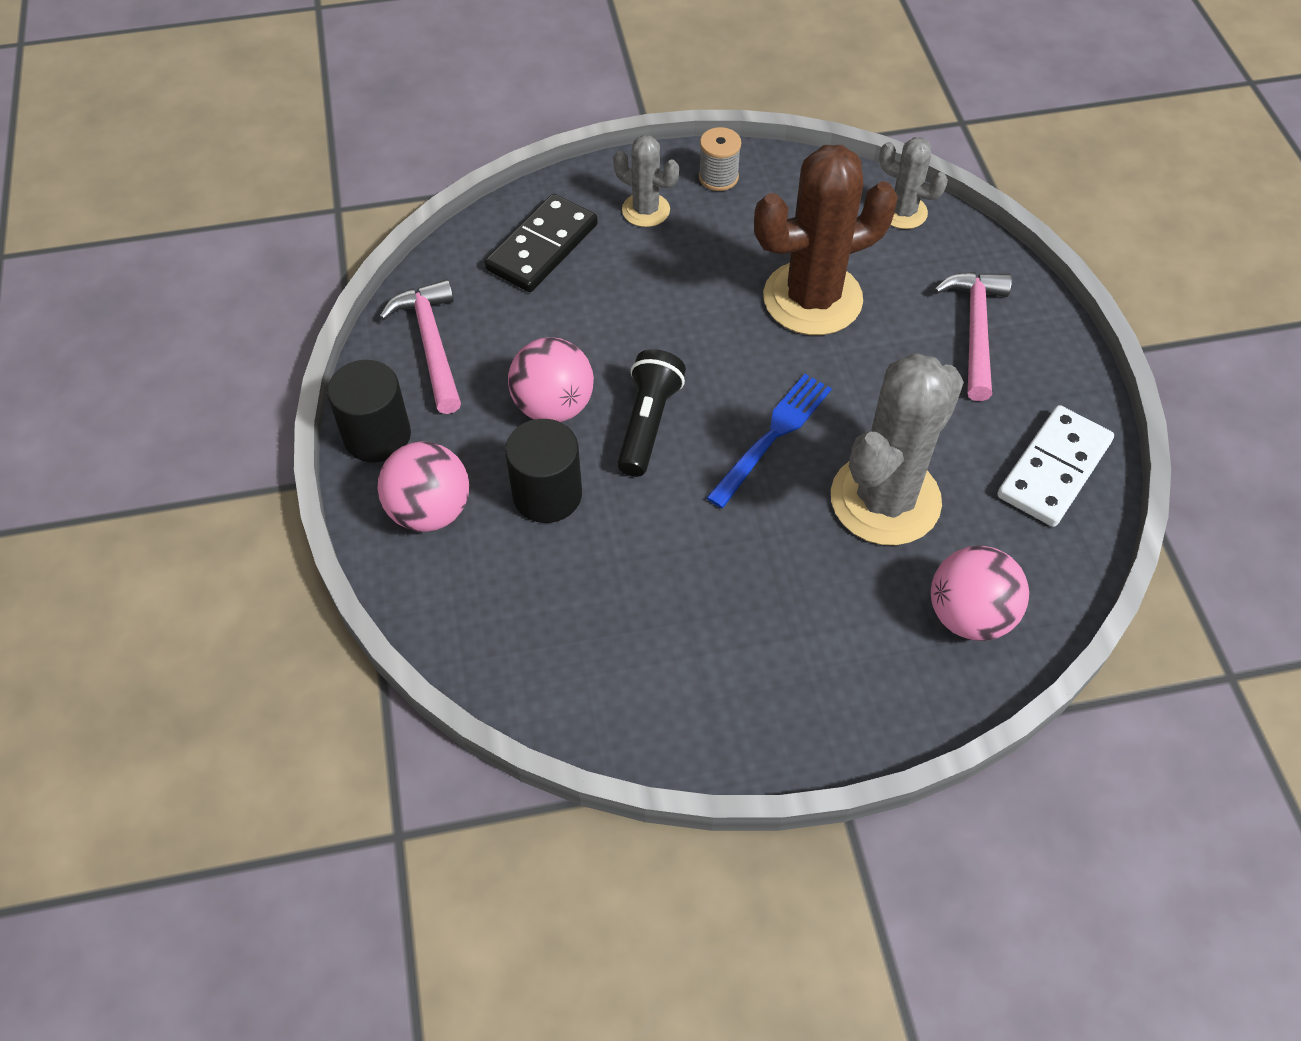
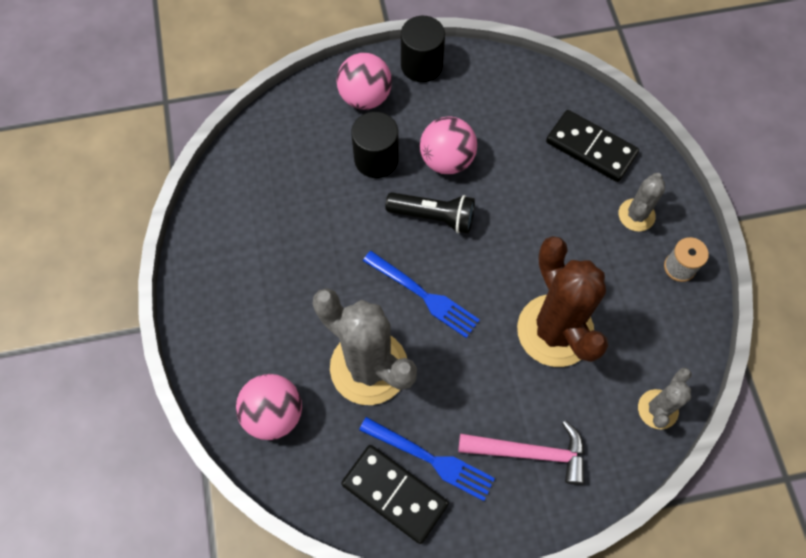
camera: 90 degrees right, 10 degrees up
pink hammer [380,279,461,414] -> none
white domino [997,405,1114,527] -> black domino [341,445,449,544]
none -> blue fork [359,417,495,501]

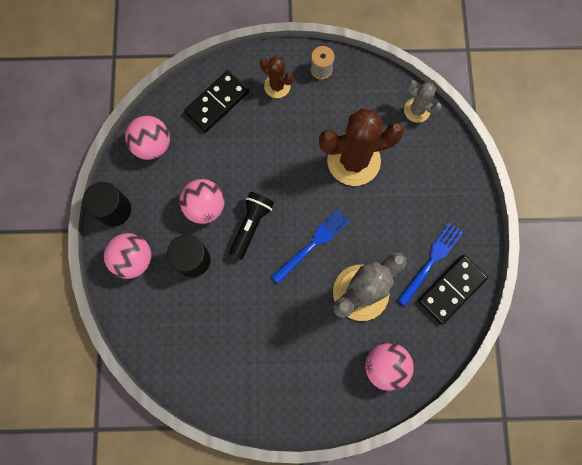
camera: 80 degrees left, 10 degrees up
pink hammer [458,420,585,485] -> none
grey cactus [619,173,665,231] -> brown cactus [260,56,293,98]
none -> pink ball [125,116,170,160]

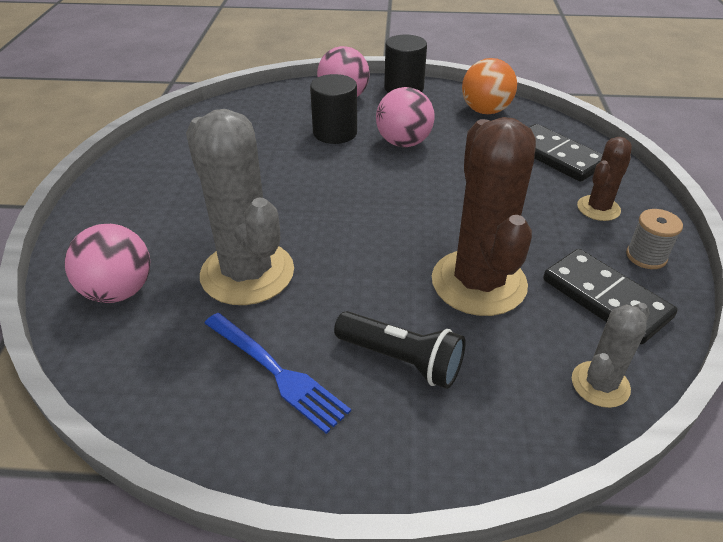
camera: 95 degrees right, 35 degrees down
pink ball [125,116,170,160] -> orange ball [462,58,517,114]
black flashlight [229,192,274,259] -> black flashlight moved to [334,311,466,389]
blue fork [271,210,350,284] -> none
black domino [418,255,488,324] -> black domino moved to [543,249,678,344]

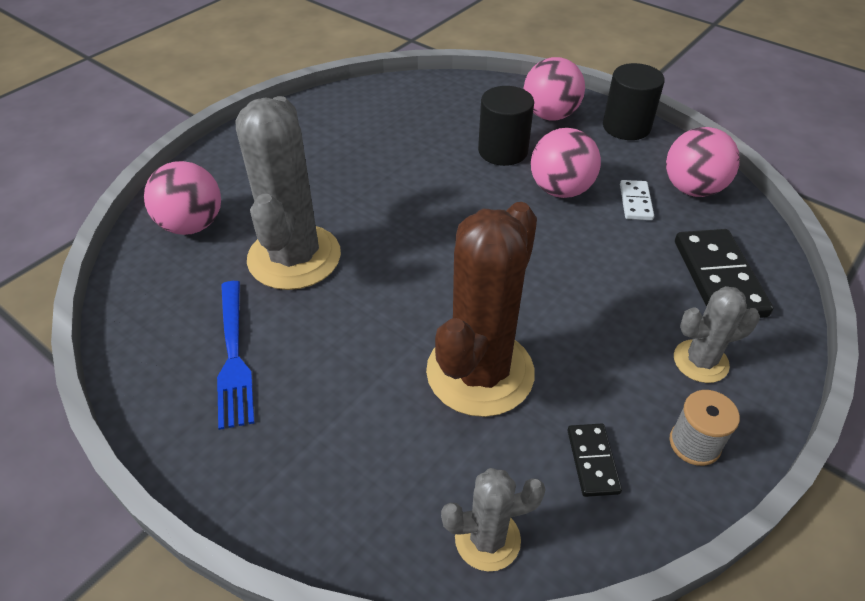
camera: 35 degrees right, 5 degrees up
black flashlight [334,311,466,389] -> none
orange ball [462,58,517,114] -> pink ball [666,127,740,197]
black domino [543,249,678,344] -> black domino [568,424,622,497], size x0.54
brown cactus [577,137,632,221] -> grey cactus [674,286,760,383]
none -> white domino [620,180,654,220]

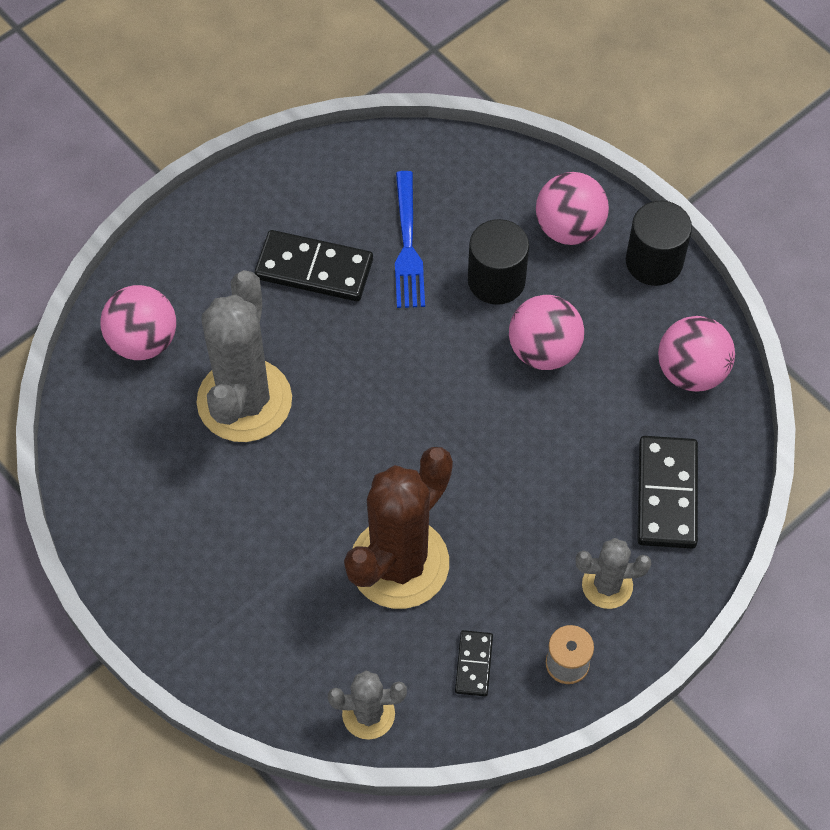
camera: 10 degrees right, 15 degrees up
blue fork [217,281,254,430] -> blue fork moved to [395,171,425,308]
white domino [620,180,654,220] -> none
none -> black domino [254,230,373,301]

